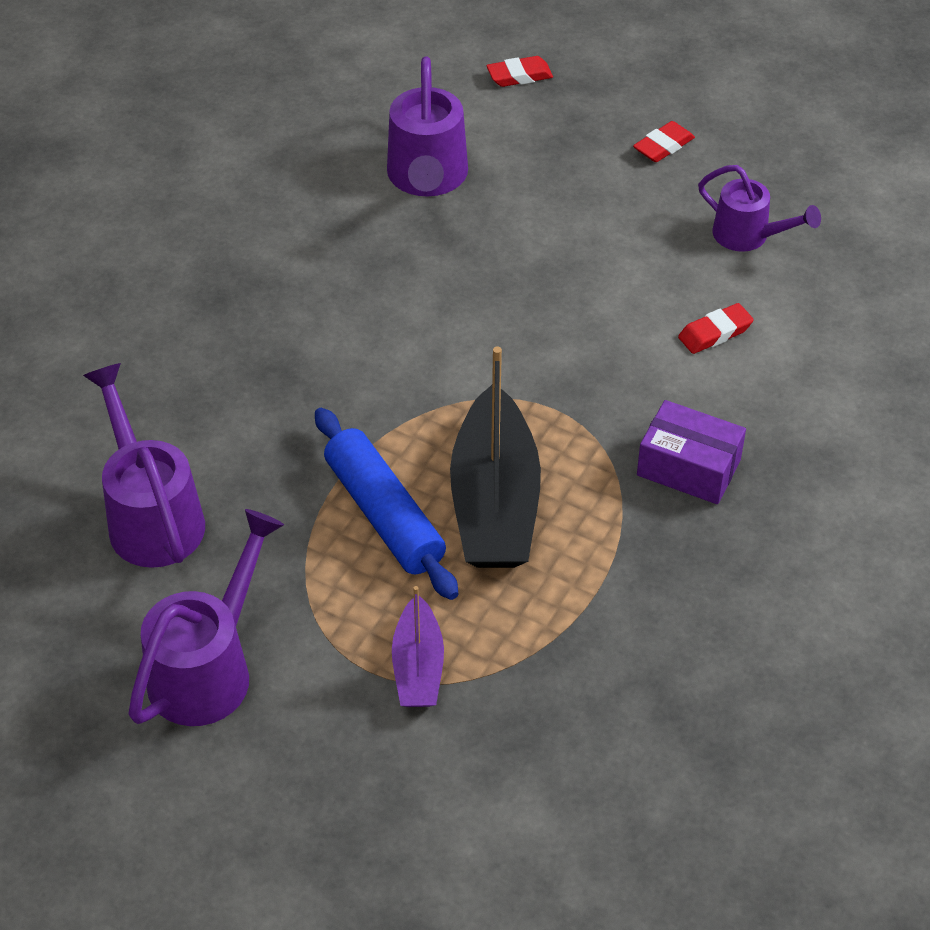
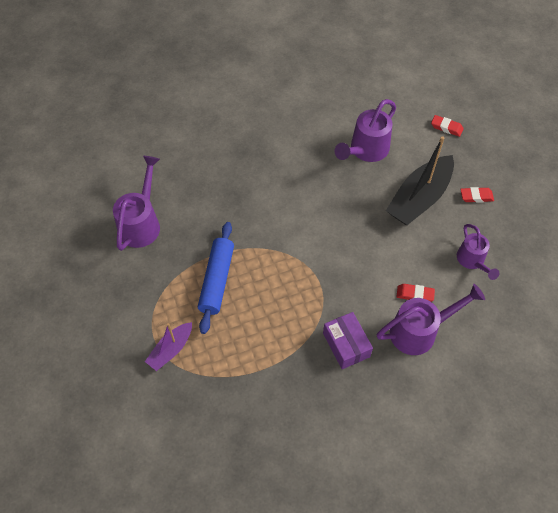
camera: 40 degrees right, 10 degrees up
purple watering can [128,509,284,726] -> purple watering can moved to [377,284,485,355]
black boat [450,346,541,568] -> black boat moved to [386,136,454,225]

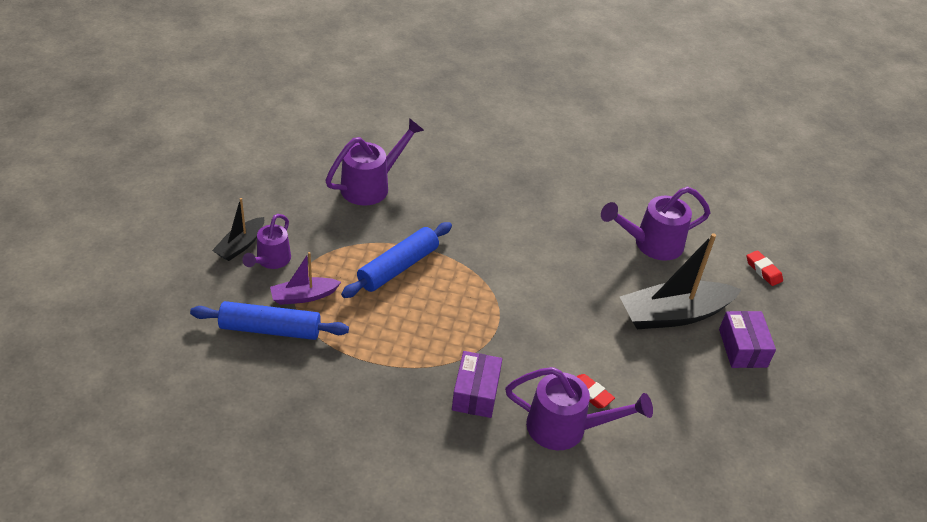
camera: 30 degrees right, 15 degrees down
purple watering can [457,224,499,280] -> purple watering can moved to [242,214,291,269]
red eraser [460,187,494,203] -> purple box [719,311,776,368]
none -> blue rolling pin [190,301,349,340]
none -> black boat [212,198,264,261]

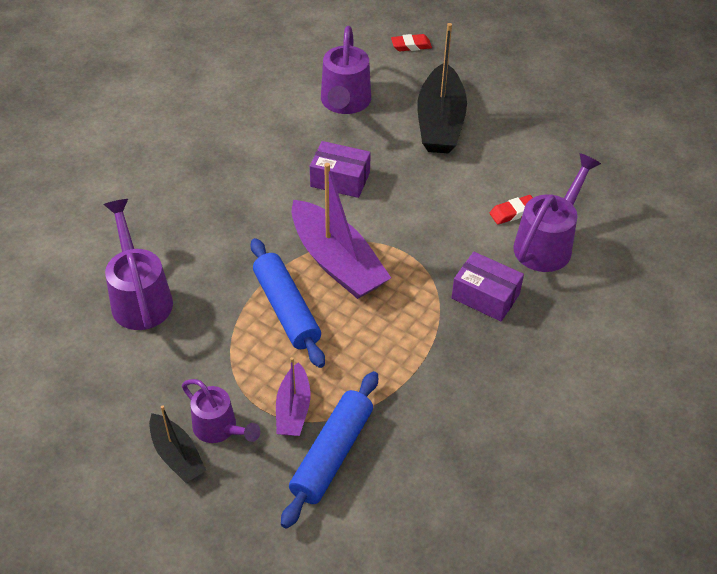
camera: 65 degrees left, 5 degrees up
purple box [719,311,776,368] -> purple box moved to [310,141,371,198]
none -> purple boat [292,163,391,299]

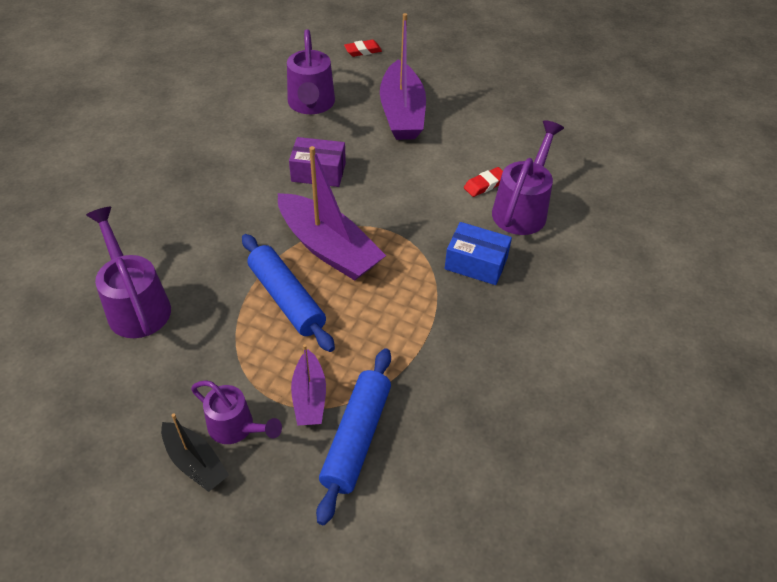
camera: 10 degrees left, 0 degrees up
black boat [417,23,467,153] -> purple boat [380,13,426,140]
purple box [452,252,524,321] -> blue box [445,222,512,285]

